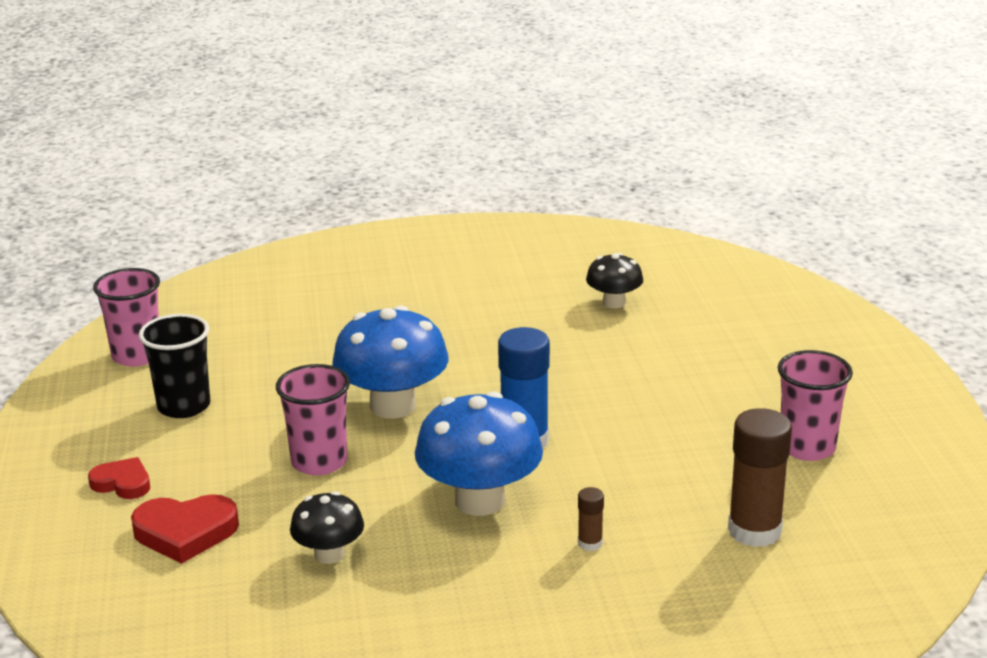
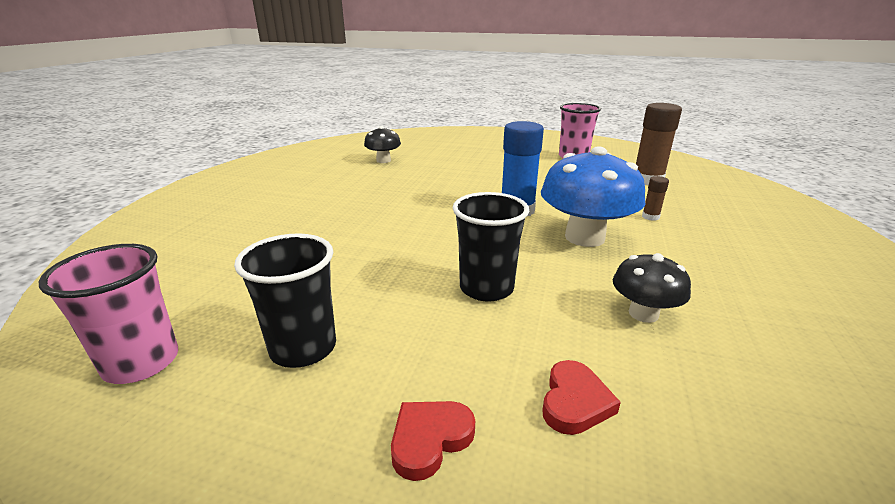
camera: 65 degrees left, 0 degrees up
red heart [131,494,239,564] -> red heart [543,360,621,435], size x0.65
pink cup [276,364,350,475] -> black cup [453,192,529,302]
blue mushroom [332,305,449,419] -> none

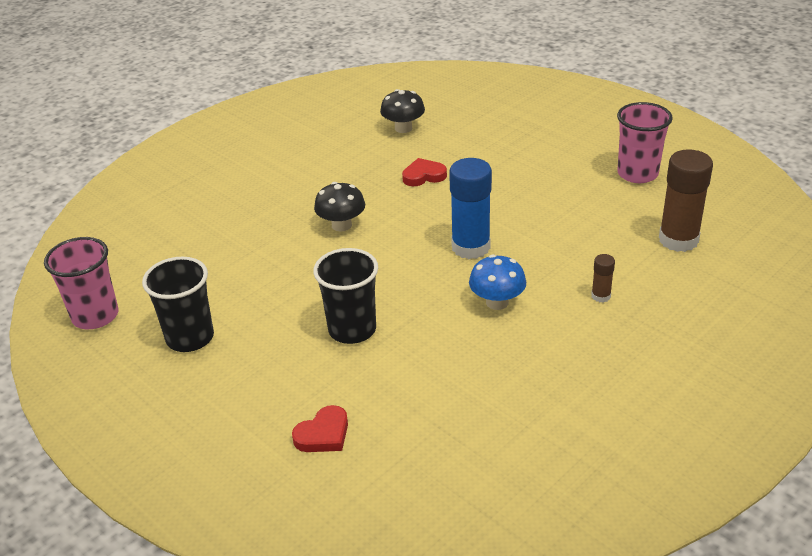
camera: 30 degrees right, 10 degrees up
red heart [391,401,475,481] -> red heart moved to [402,158,447,186]
blue mushroom [541,146,645,247] -> blue mushroom [469,254,526,310], size x0.55
black mushroom [613,253,691,323] -> black mushroom moved to [314,182,365,232]

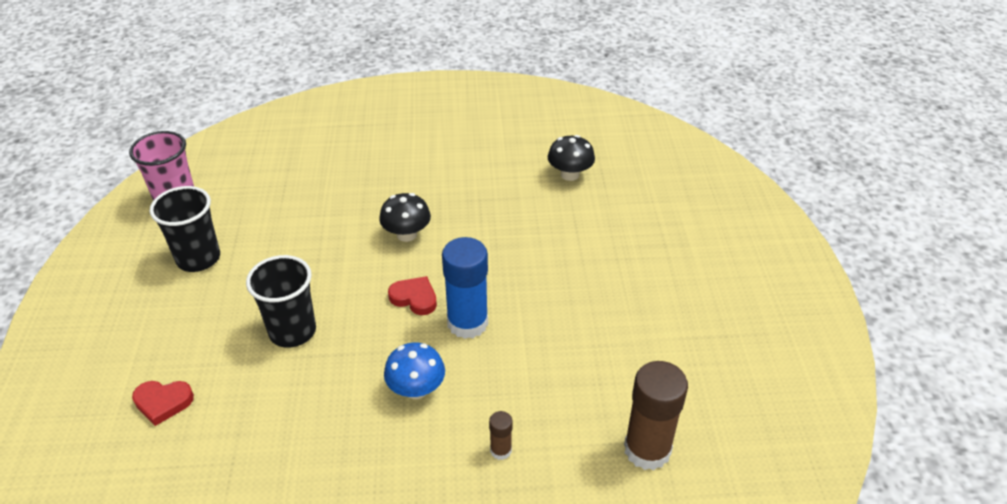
camera: 40 degrees right, 5 degrees up
red heart [402,158,447,186] -> red heart moved to [388,276,437,315]
pink cup [617,102,673,183] -> none

